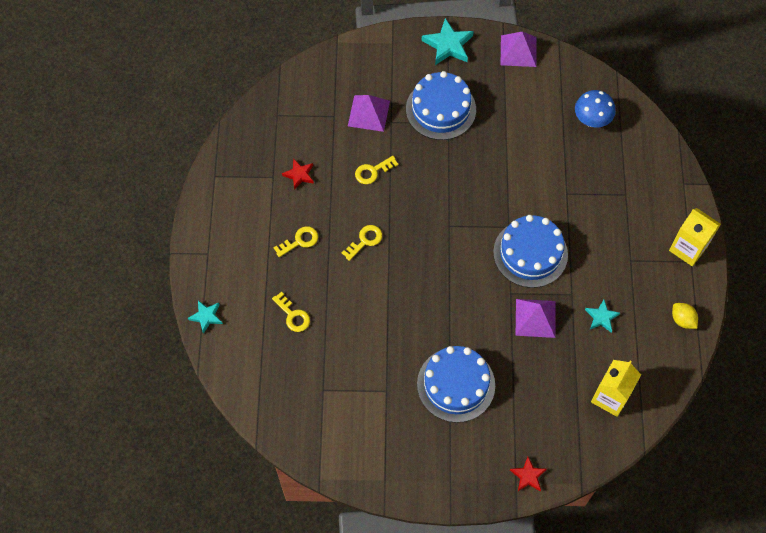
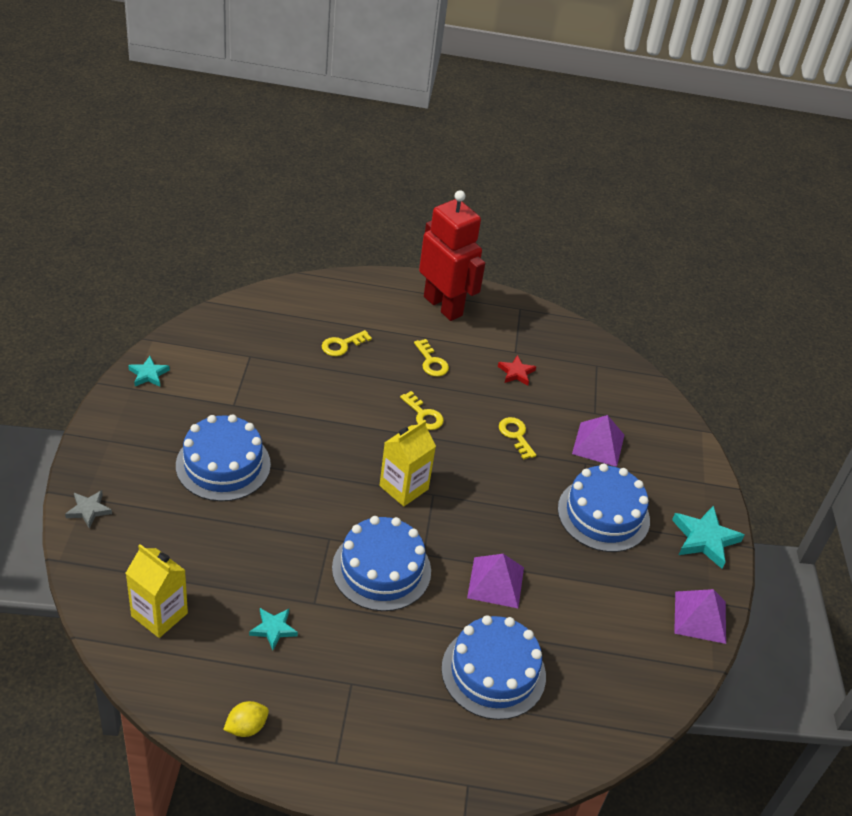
camera: 90 degrees right, 20 degrees down
turquoise star [188,301,223,334] -> turquoise star moved to [128,356,170,387]
red star [510,457,547,492] -> grey star [65,490,112,529]
purple pyramid [516,299,555,338] -> purple pyramid moved to [467,554,524,608]
blue mushroom [575,90,616,127] -> none
yellow carton [669,208,721,266] -> yellow carton moved to [379,420,436,507]
none -> red robot [419,190,485,321]
none -> blue cake [441,615,546,720]

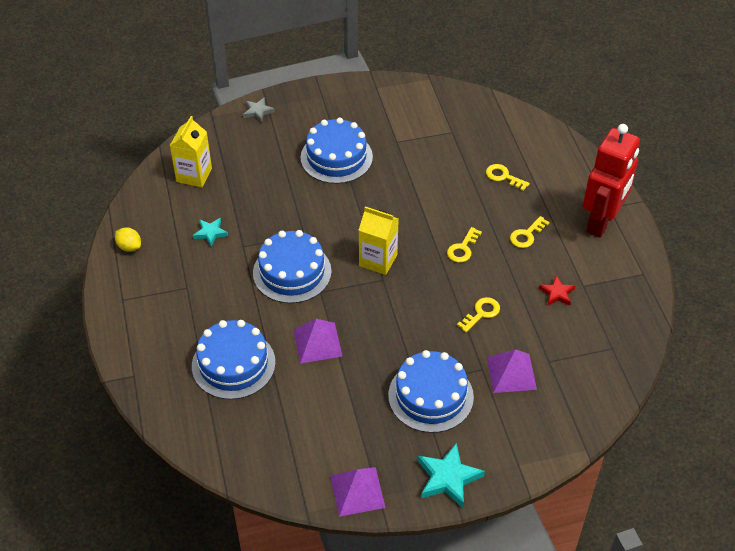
camera: 75 degrees right, 5 degrees up
turquoise star [128,356,170,387] -> none

